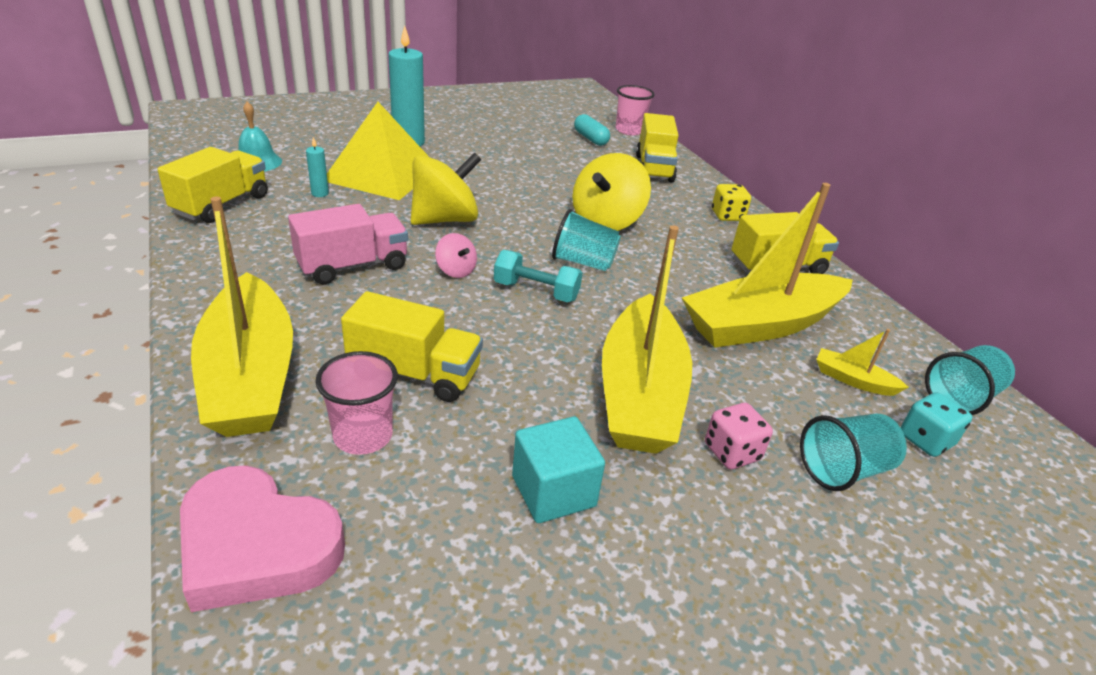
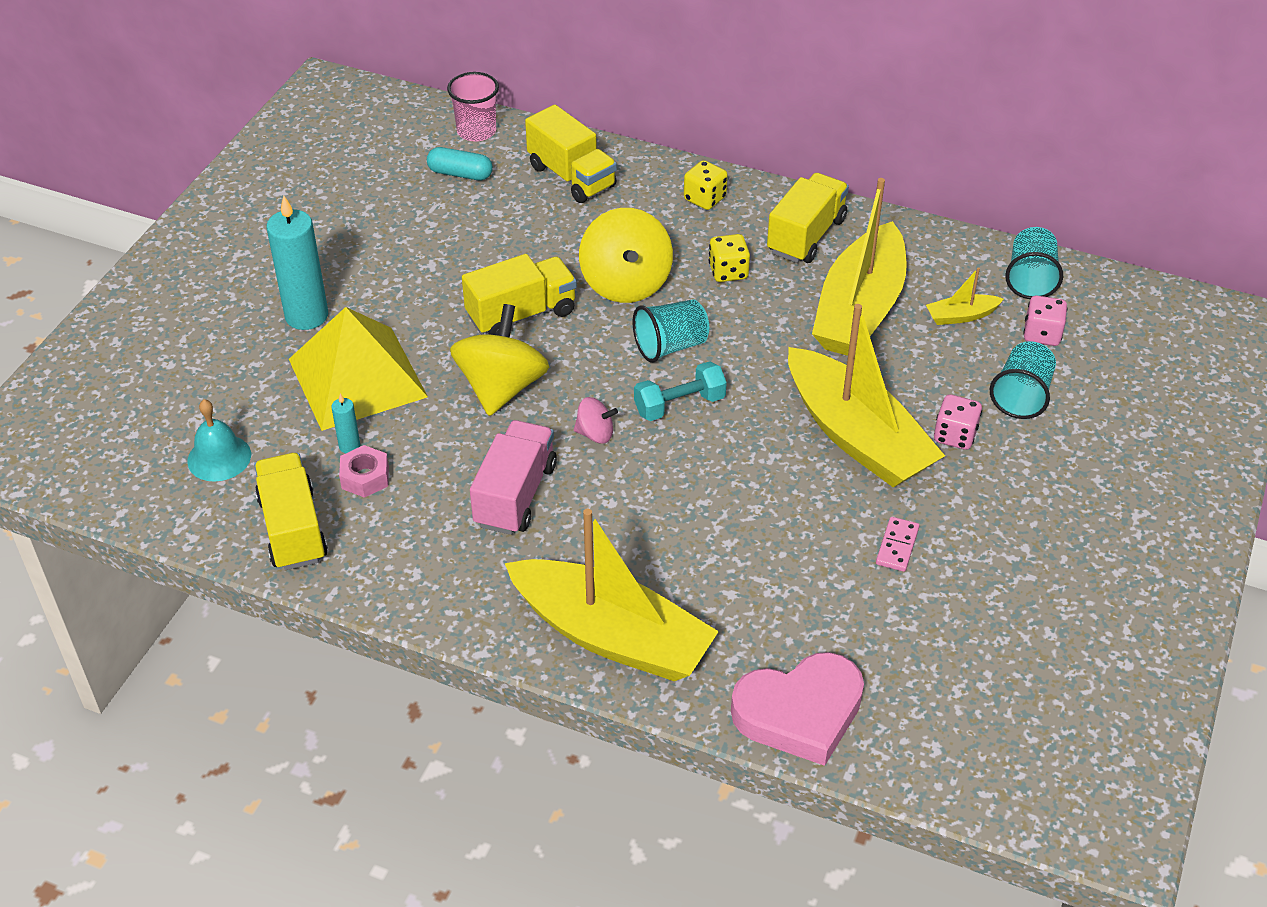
camera: 40 degrees left, 10 degrees up
pink cup [316,351,398,455] -> none
yellow truck [341,291,483,402] -> yellow truck moved to [462,254,577,335]
turquoise cube [512,416,605,523] -> pink domino [876,517,919,572]
turquoise dice [900,392,972,457] -> pink dice [1023,295,1068,346]
none -> pink nut [339,445,389,498]
none -> yellow dice [709,234,750,282]

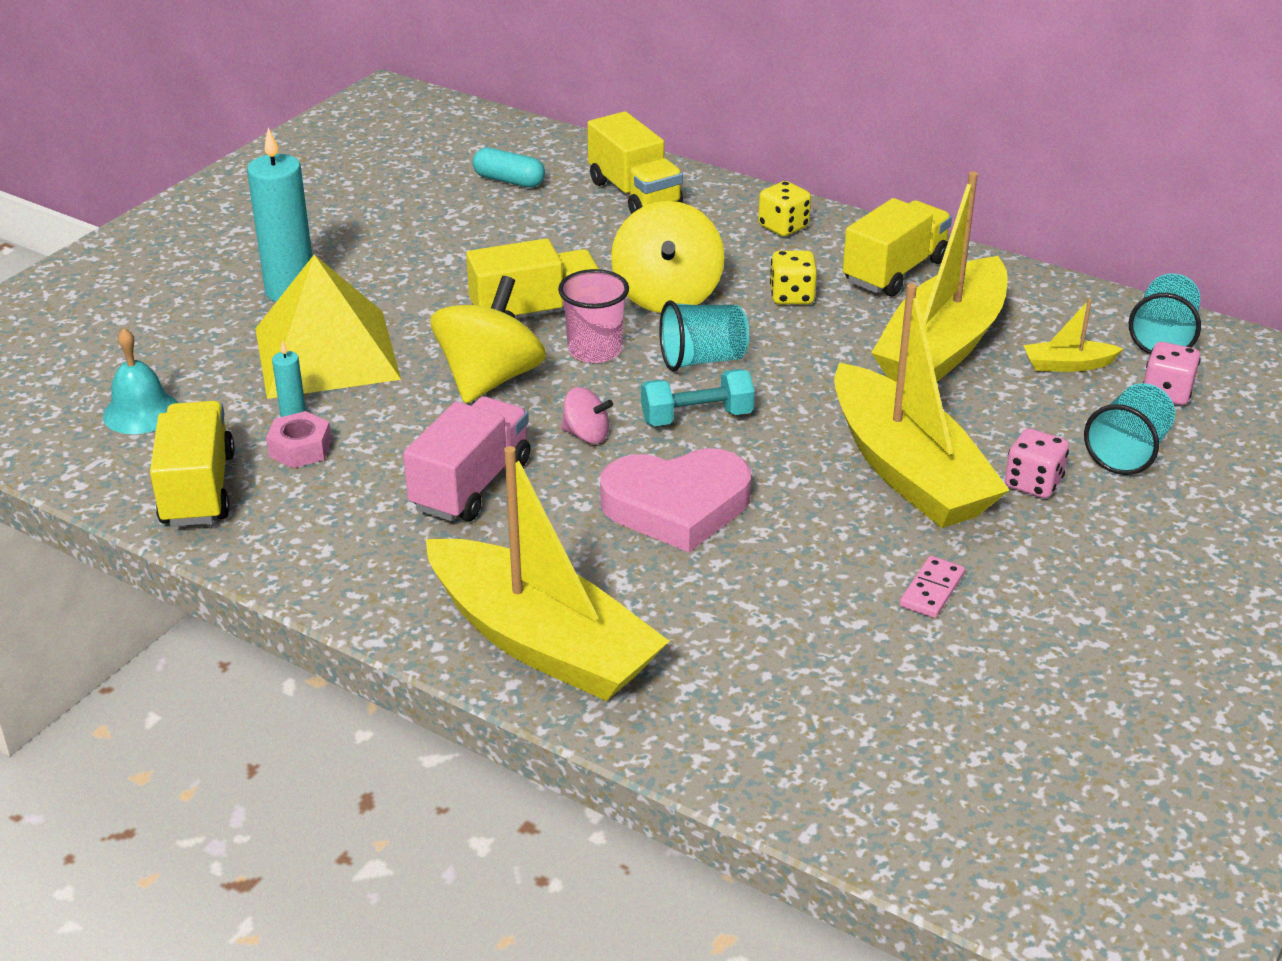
camera: 10 degrees right, 10 degrees down
pink cup [447,72,499,142] -> pink cup moved to [558,269,629,363]
pink heart [731,652,864,766] -> pink heart moved to [600,448,751,552]

